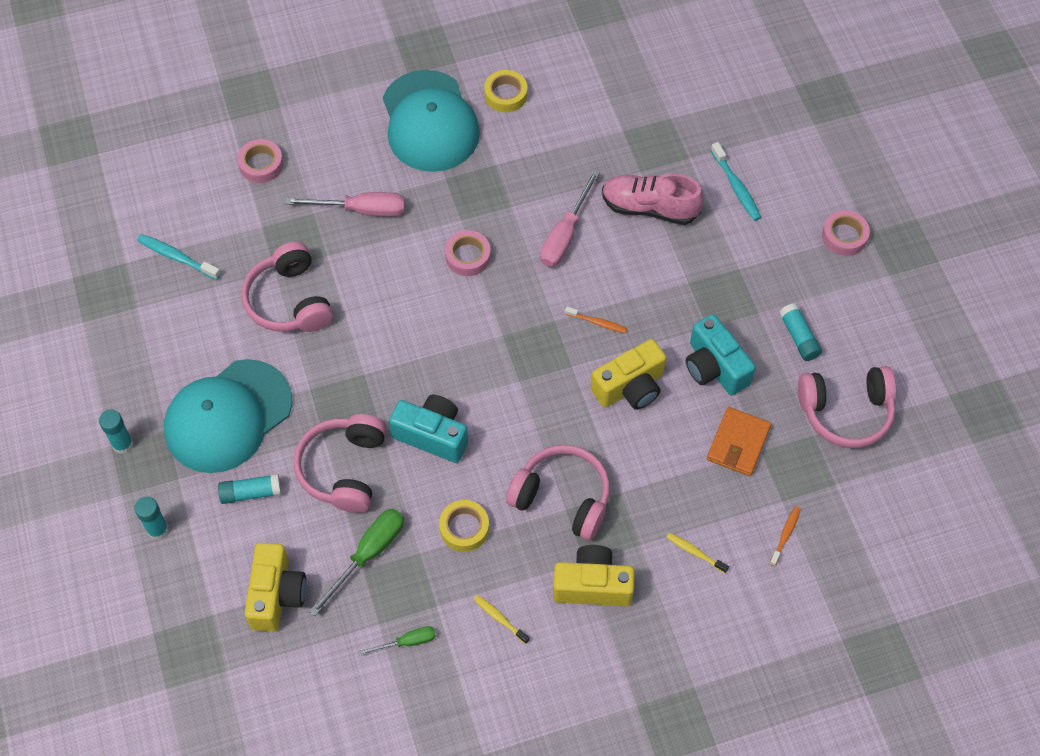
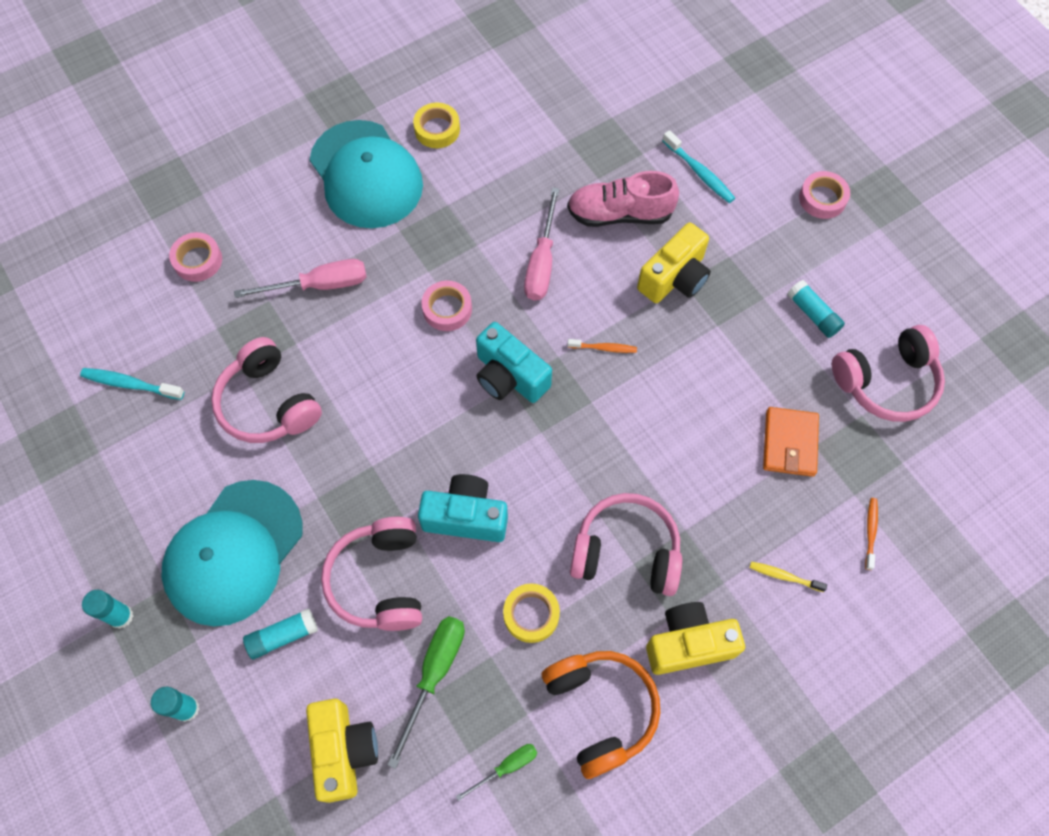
camera: 15 degrees left, 5 degrees up
yellow toothbrush [474,595,530,644] -> orange headphones [542,651,660,779]
yellow camera [591,339,666,410] -> yellow camera moved to [637,222,711,303]
turquoise camera [686,314,756,395] -> turquoise camera moved to [476,322,552,403]

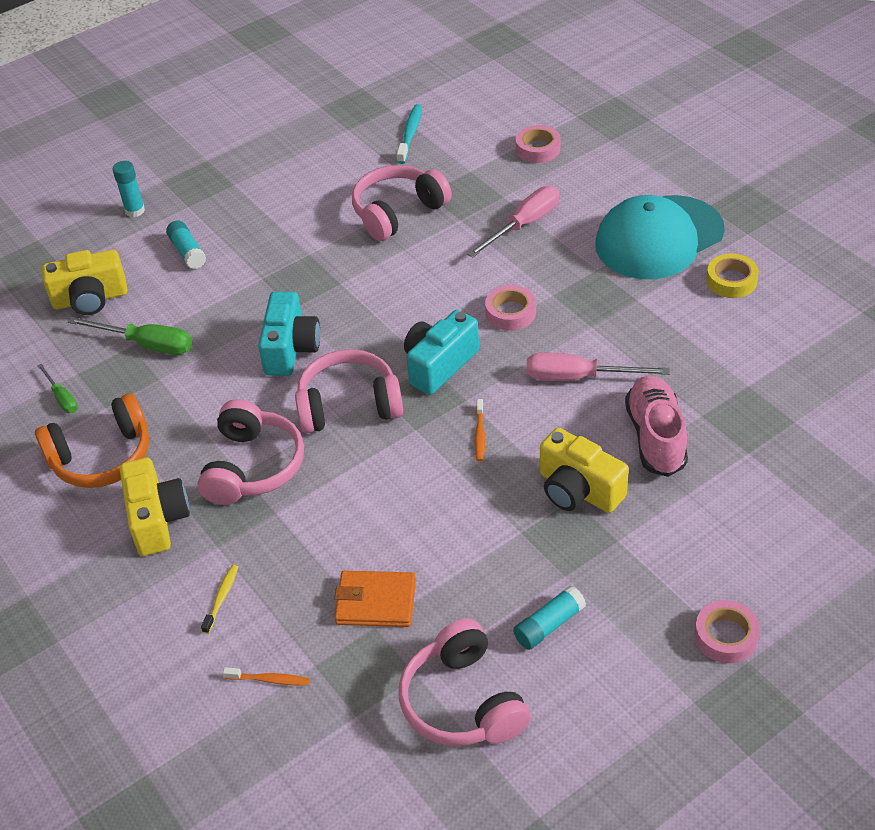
camera: 90 degrees right, 20 degrees down
turquoise glue stick [82,590,133,629] -> none
turquoise cap [161,480,303,626] -> none
pink screwdriver [234,259,366,298] -> pink screwdriver turned 120 degrees counterclockwise [467,186,559,258]
pink headphones [321,517,422,631] -> pink headphones moved to [295,349,403,433]
yellow tape [503,583,560,643] -> none
turquoise toothbrush [663,130,735,203] -> none

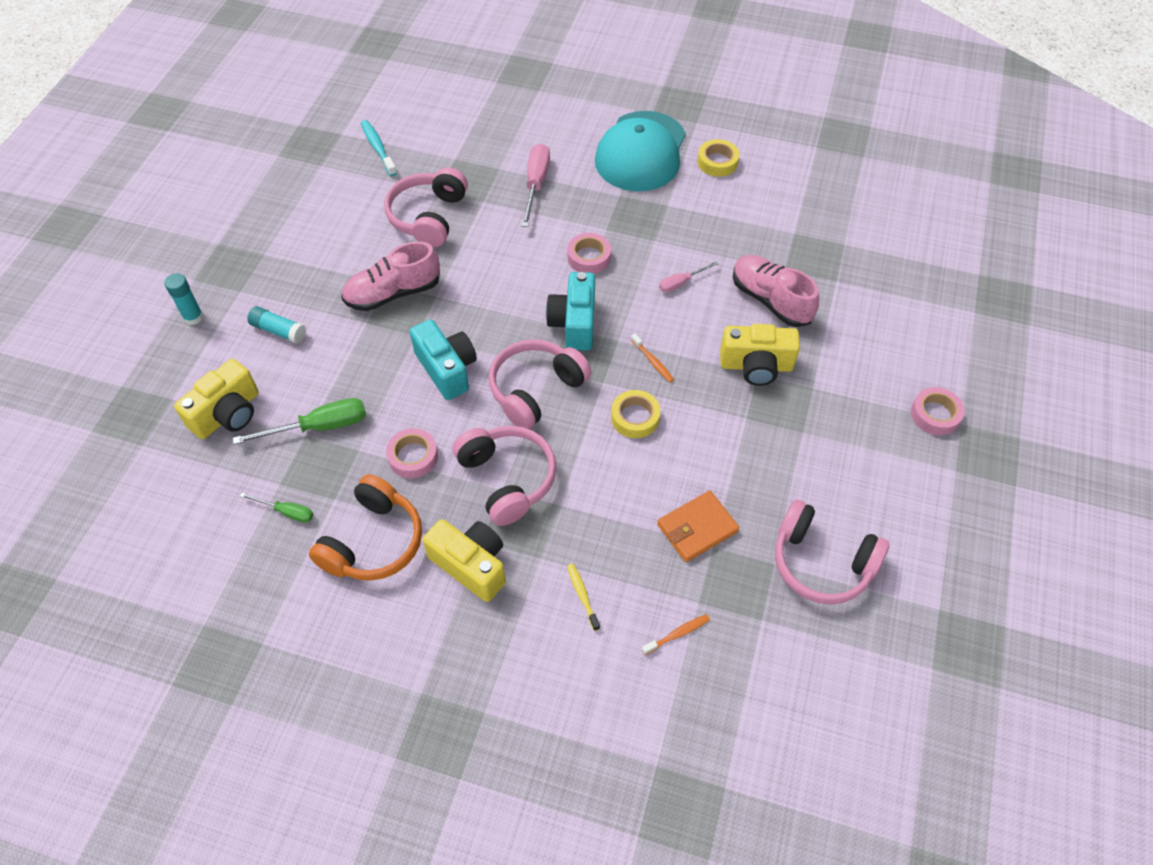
camera: 40 degrees left, 10 degrees up
turquoise glue stick [513,585,586,650] -> none
pink tape [516,125,561,163] -> pink tape moved to [386,428,438,478]
pink screwdriver [527,353,669,381] -> pink screwdriver [659,261,718,292], size x0.57
none -> pink shoe [341,241,440,311]
none -> yellow tape [611,390,661,438]

